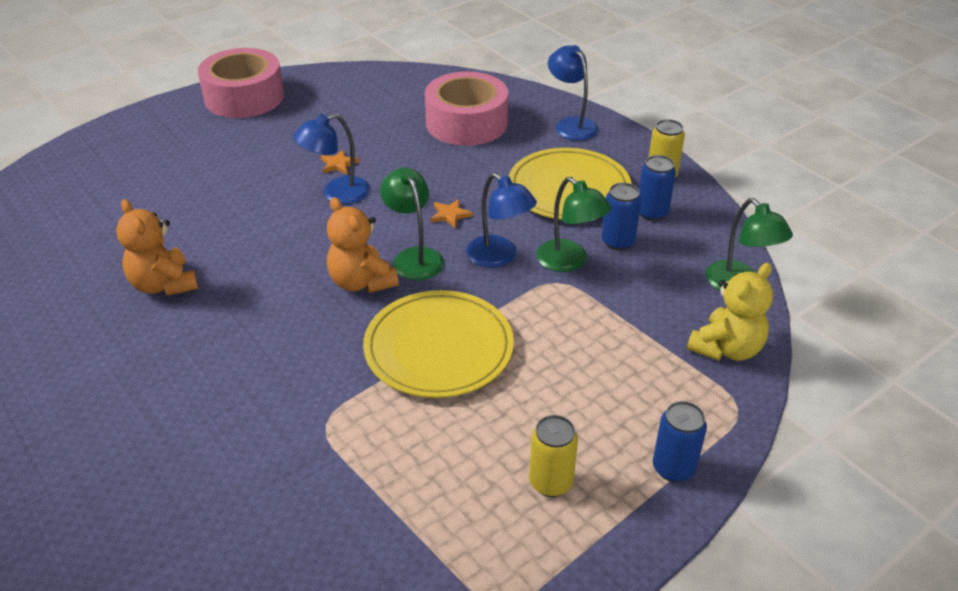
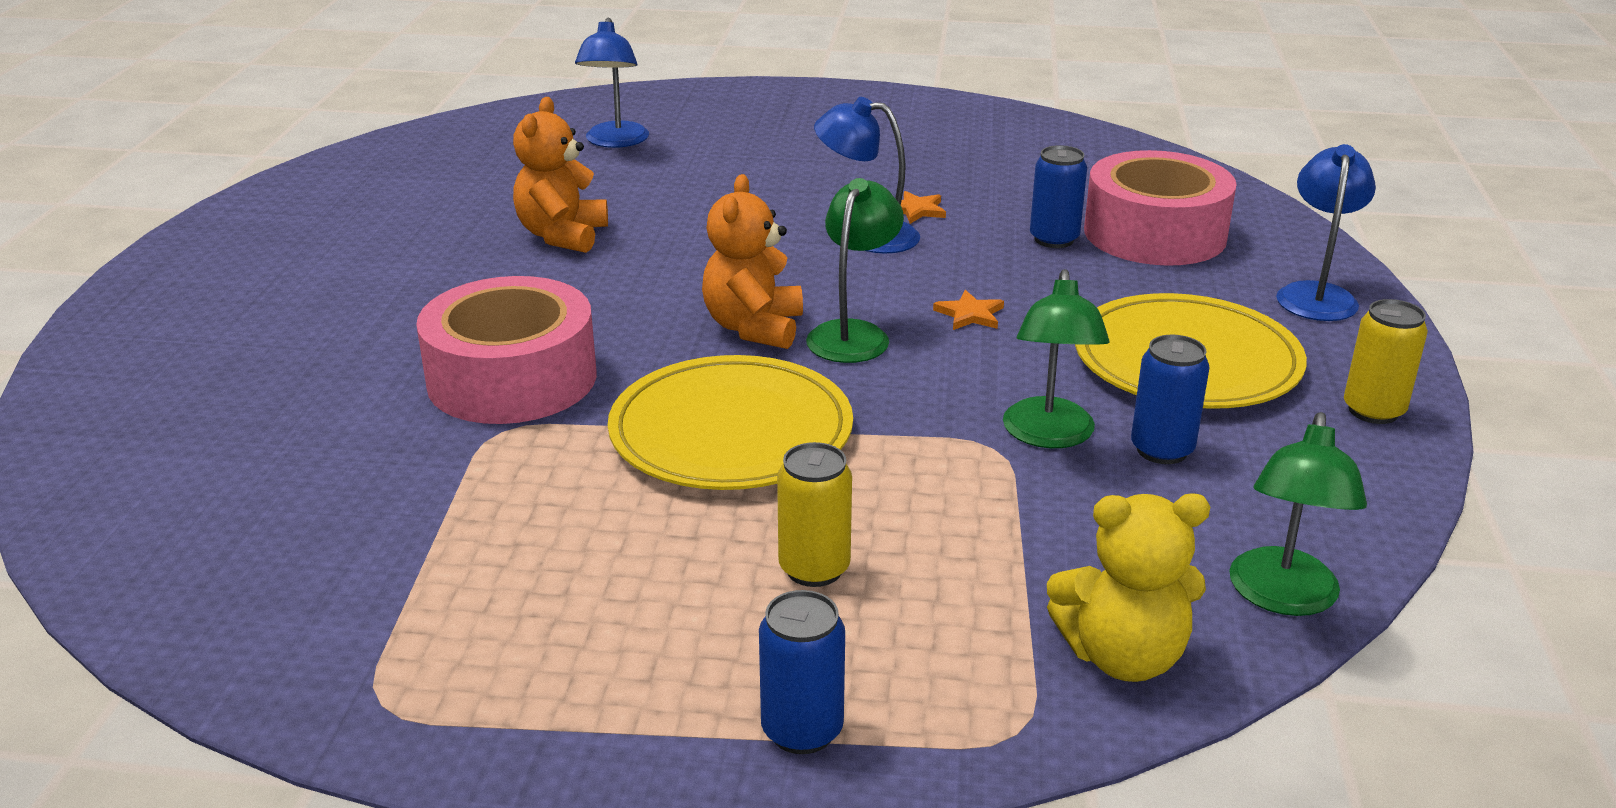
camera: 45 degrees right, 10 degrees down
pink tape [198,48,284,118] -> pink tape moved to [416,276,597,424]
blue lamp [466,173,537,268] -> blue lamp moved to [575,17,649,148]
yellow can [529,415,578,497] -> yellow can moved to [777,442,852,587]
blue can [639,155,676,221] -> blue can moved to [1030,145,1087,248]

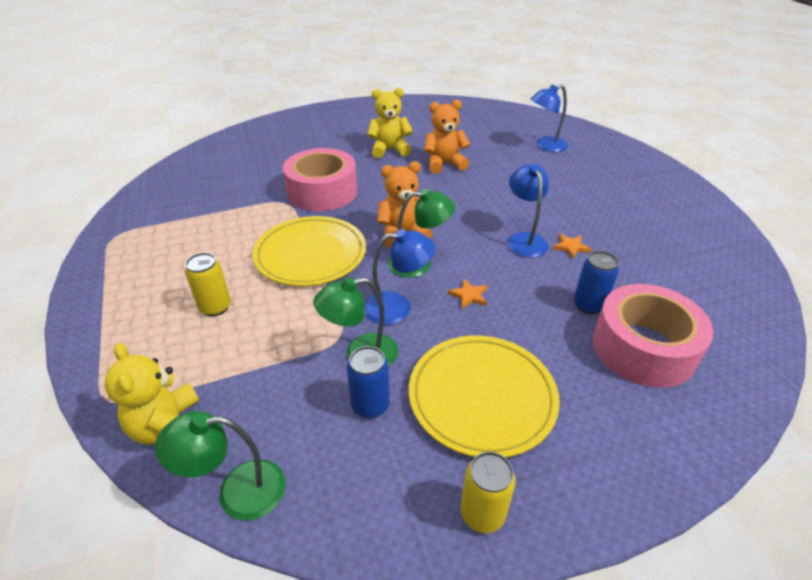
camera: 65 degrees right, 10 degrees up
blue can [759,590,845,754] -> none
blue lamp [1276,144,1376,321] -> blue lamp moved to [364,229,435,325]
none -> yellow teddy bear [367,88,413,158]

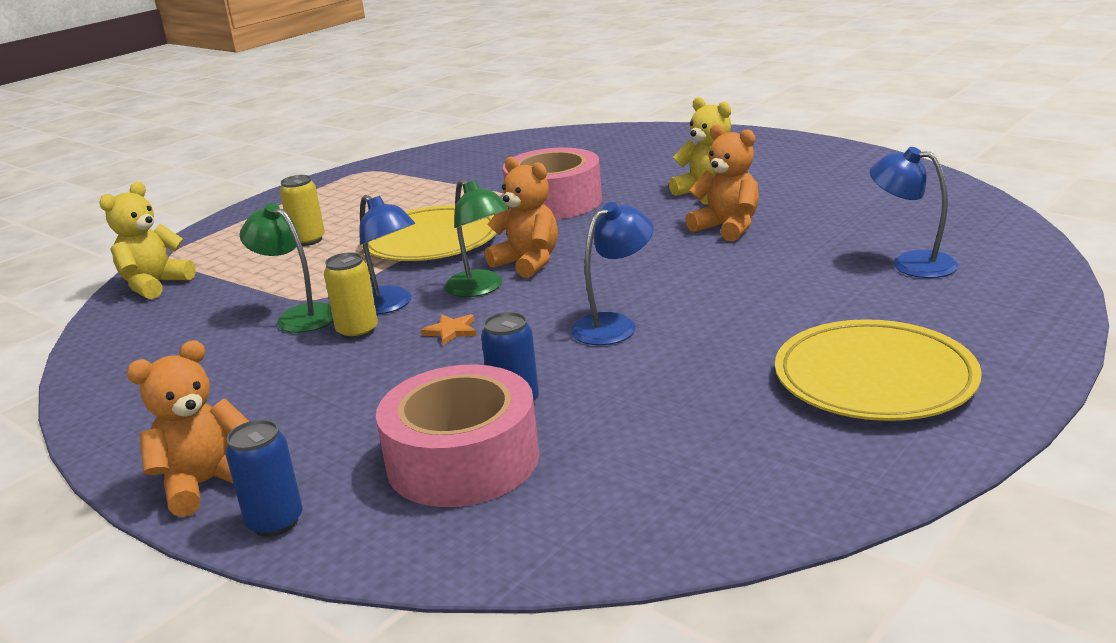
camera: 60 degrees right, 15 degrees down
green lamp [155,411,286,520] -> none
blue can [347,346,390,419] -> blue can moved to [225,420,303,537]
yellow plate [409,335,560,458] -> yellow plate moved to [775,319,982,421]
yellow can [460,452,516,533] -> yellow can moved to [324,252,378,340]
orange star [553,234,592,259] -> none
none -> orange teddy bear [126,340,249,517]

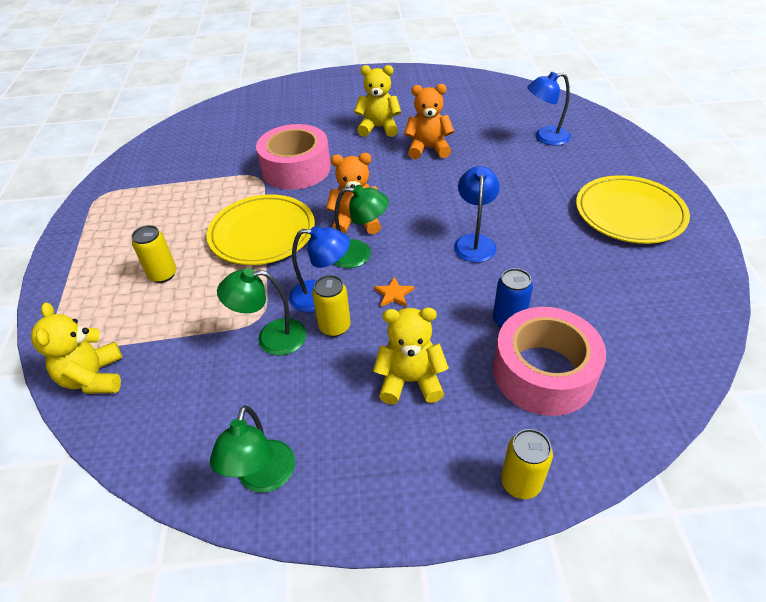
camera: 45 degrees left, 20 degrees up
orange teddy bear [126,340,249,517] -> none
blue can [225,420,303,537] -> yellow can [501,429,553,499]
none -> green lamp [210,405,295,493]
none -> yellow teddy bear [373,308,449,404]

